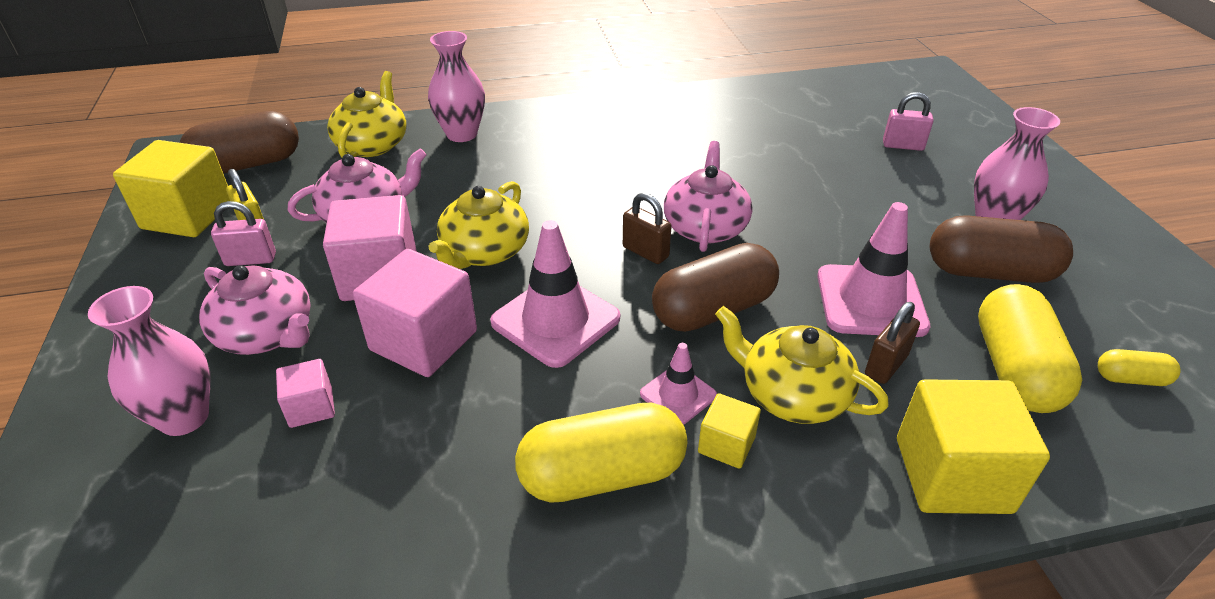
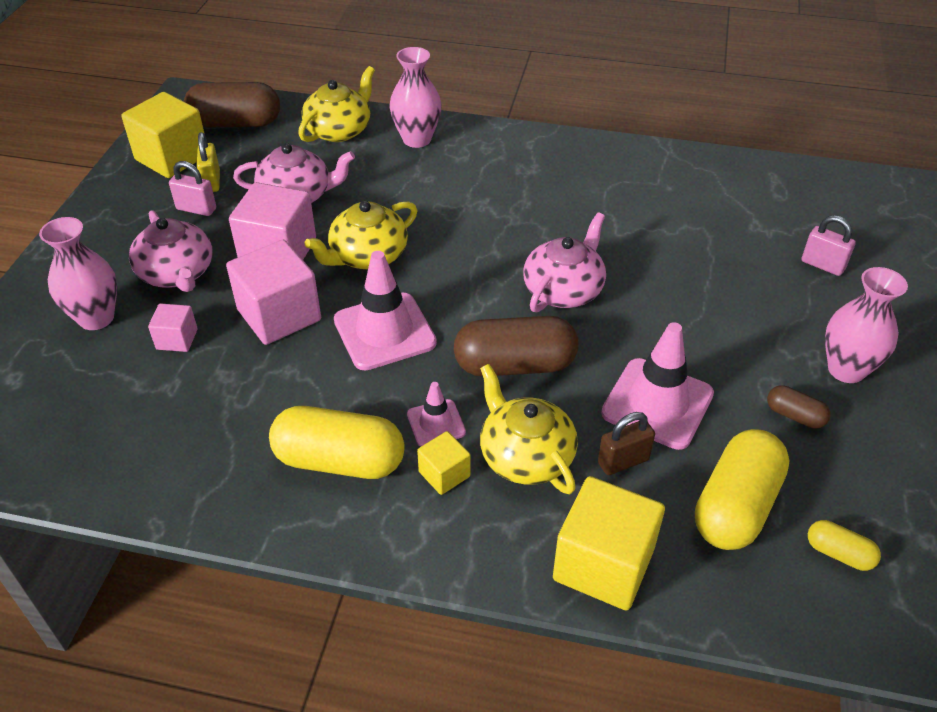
camera: 25 degrees right, 5 degrees up
brown padlock [623,193,672,264] -> none
brown capsule [930,215,1073,283] -> brown capsule [767,385,831,428], size x0.48

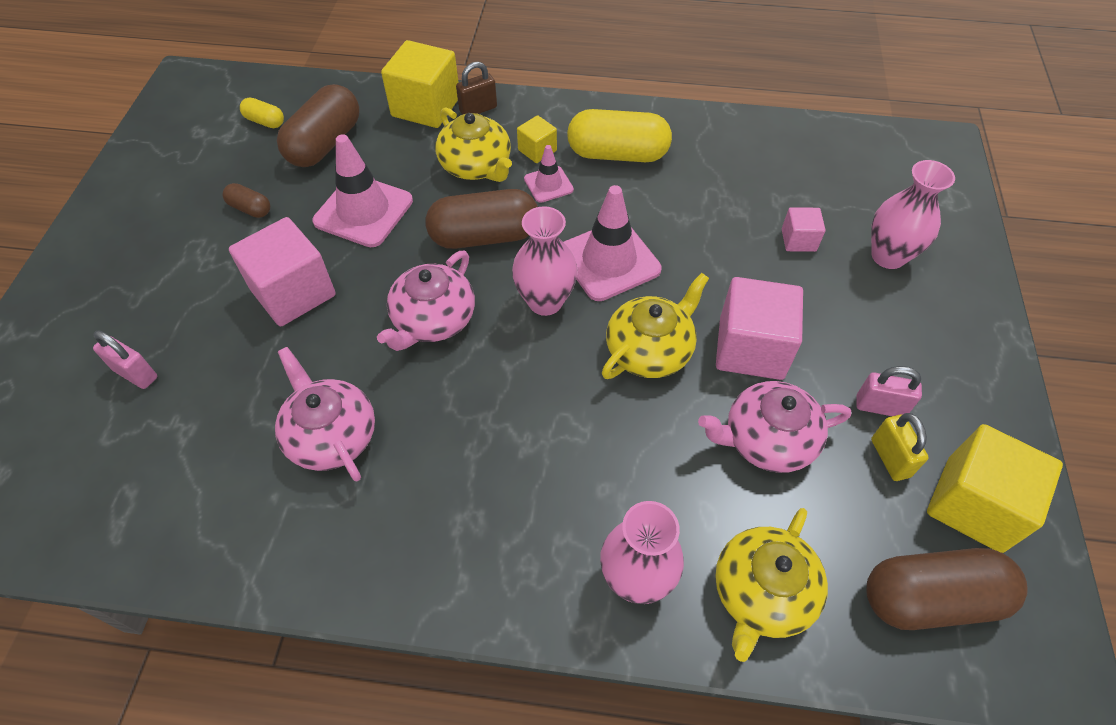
camera: 175 degrees right, 10 degrees up
pink teapot [129,210,212,292] -> pink teapot moved to [275,347,375,482]
pink cube [226,240,321,345] -> pink cube moved to [229,217,336,326]
brown padlock [598,412,655,475] -> brown padlock moved to [456,62,497,115]
yellow capsule [695,429,790,550] -> brown capsule [277,84,360,167]
pink vase [825,267,908,383] -> pink vase moved to [512,206,578,316]

